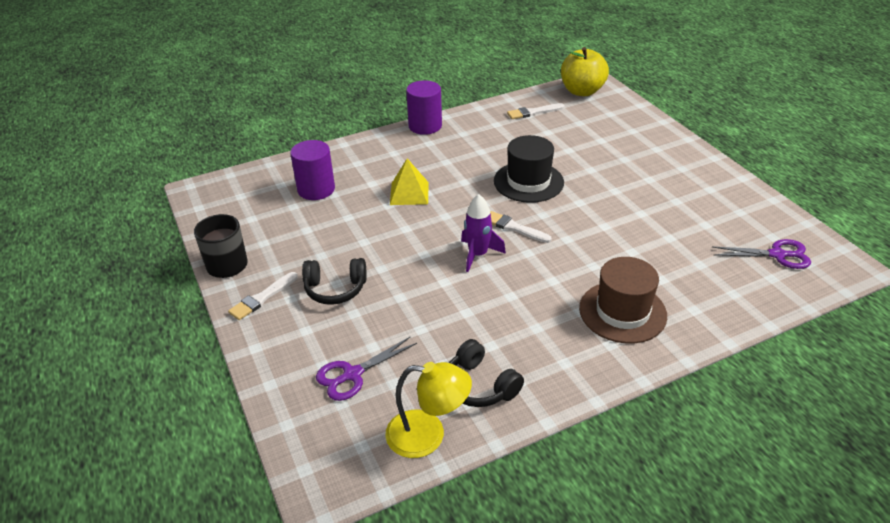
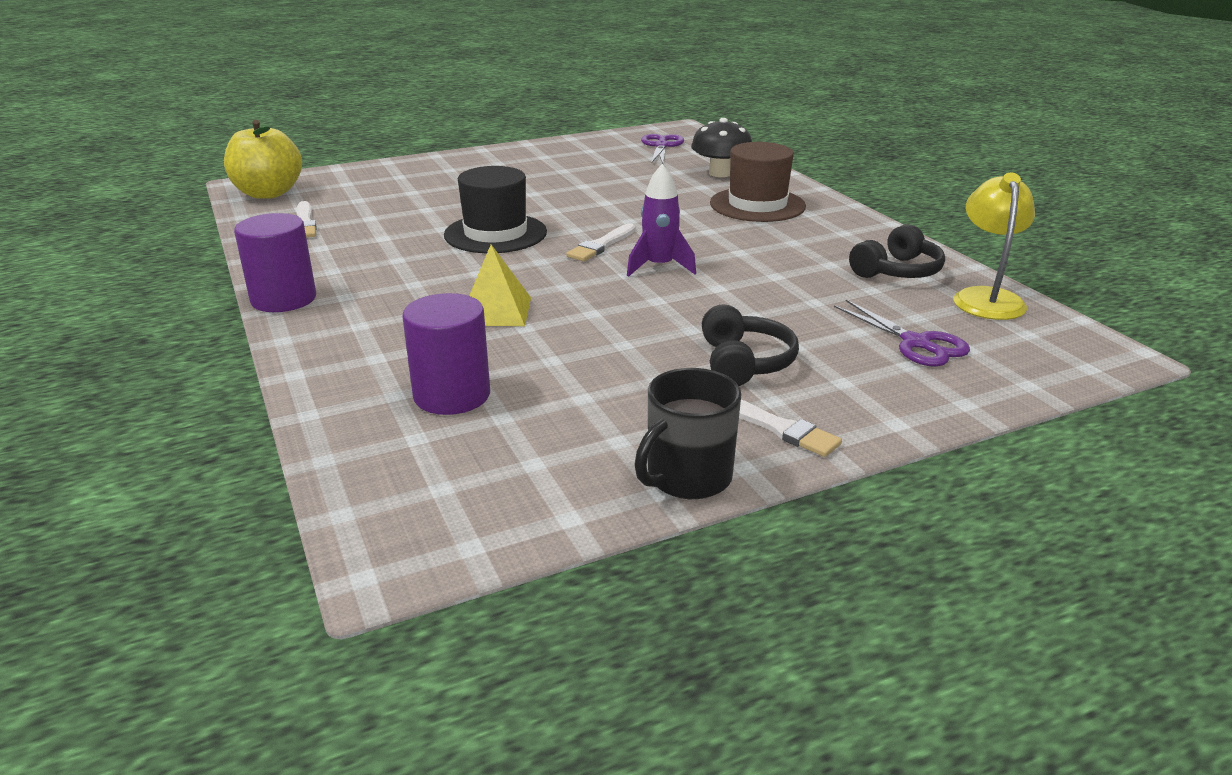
camera: 90 degrees left, 10 degrees down
none -> black mushroom [691,118,752,177]

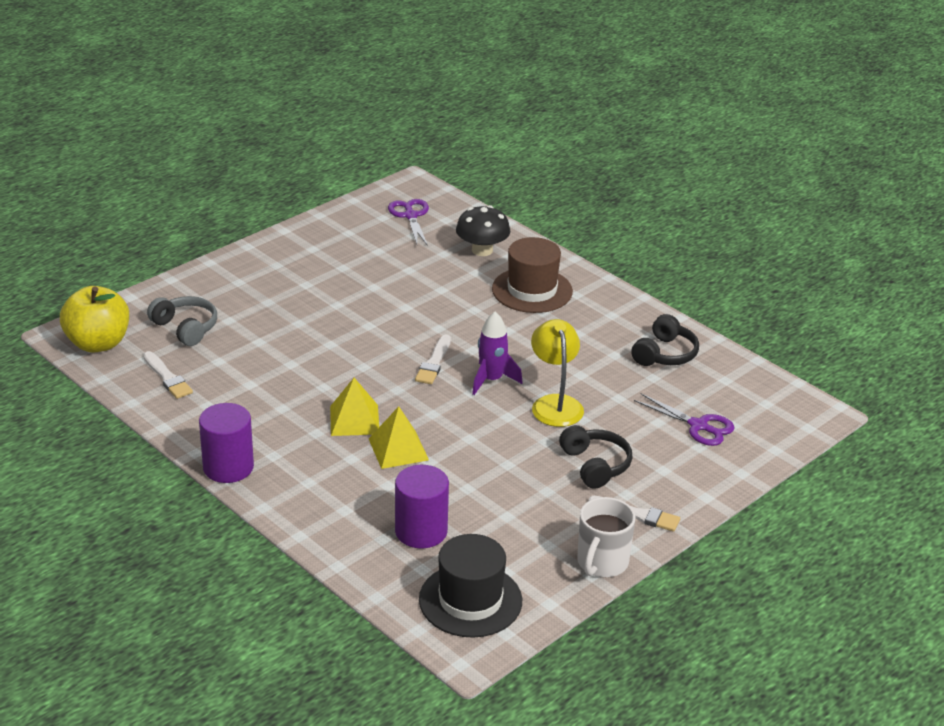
camera: 20 degrees left, 5 degrees up
black hat [444,166,547,253] -> black hat moved to [419,534,522,638]
black mug [634,368,741,499] -> white mug [577,497,635,577]
yellow lamp [953,173,1035,320] -> yellow lamp moved to [531,319,584,427]
none -> grey headphones [147,296,217,346]
none -> yellow pyramid [330,378,379,436]

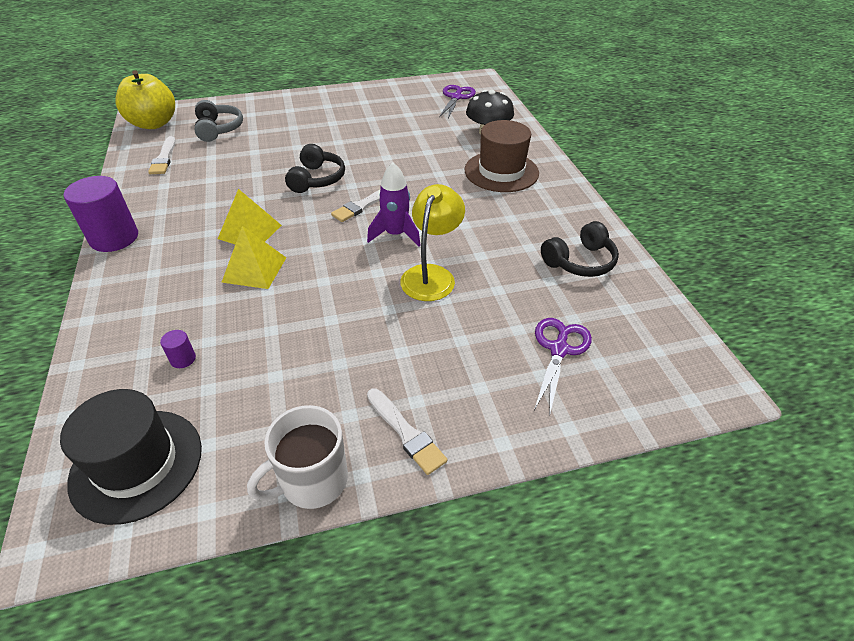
camera: 30 degrees right, 10 degrees up
purple cylinder [395,465,449,548] -> purple cylinder [160,330,196,368], size x0.43
black headphones [559,425,632,489] -> black headphones moved to [285,144,345,193]
purple scissors [634,393,735,446] -> purple scissors turned 135 degrees counterclockwise [534,318,592,417]

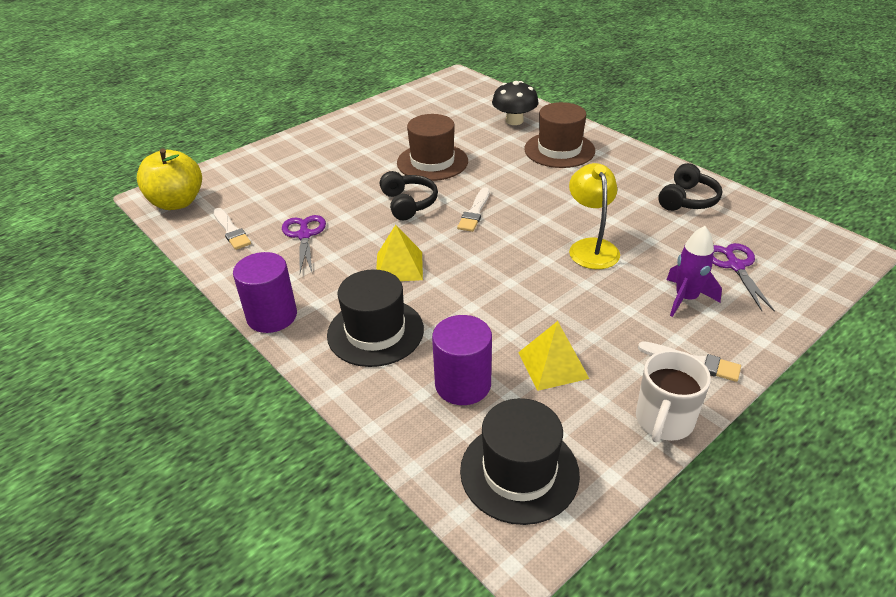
camera: 25 degrees left, 5 degrees down
purple cylinder [160,330,196,368] -> purple cylinder [432,315,492,405], size x2.33
grey headphones [195,100,243,142] -> none
yellow pyramid [222,226,286,289] -> yellow pyramid moved to [518,321,589,391]
purple rocket [367,162,421,246] -> purple rocket moved to [666,226,722,317]
purple scissors [439,85,476,118] -> purple scissors moved to [282,215,326,272]
none -> black hat [327,269,424,367]
none -> brown hat [397,114,468,181]

